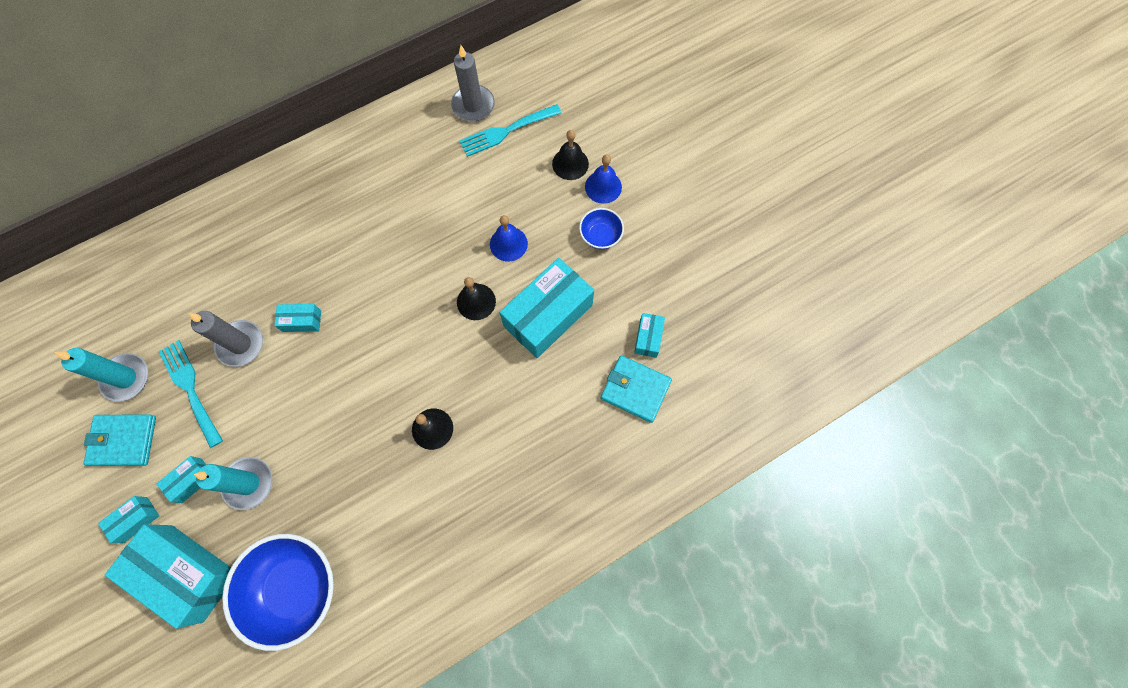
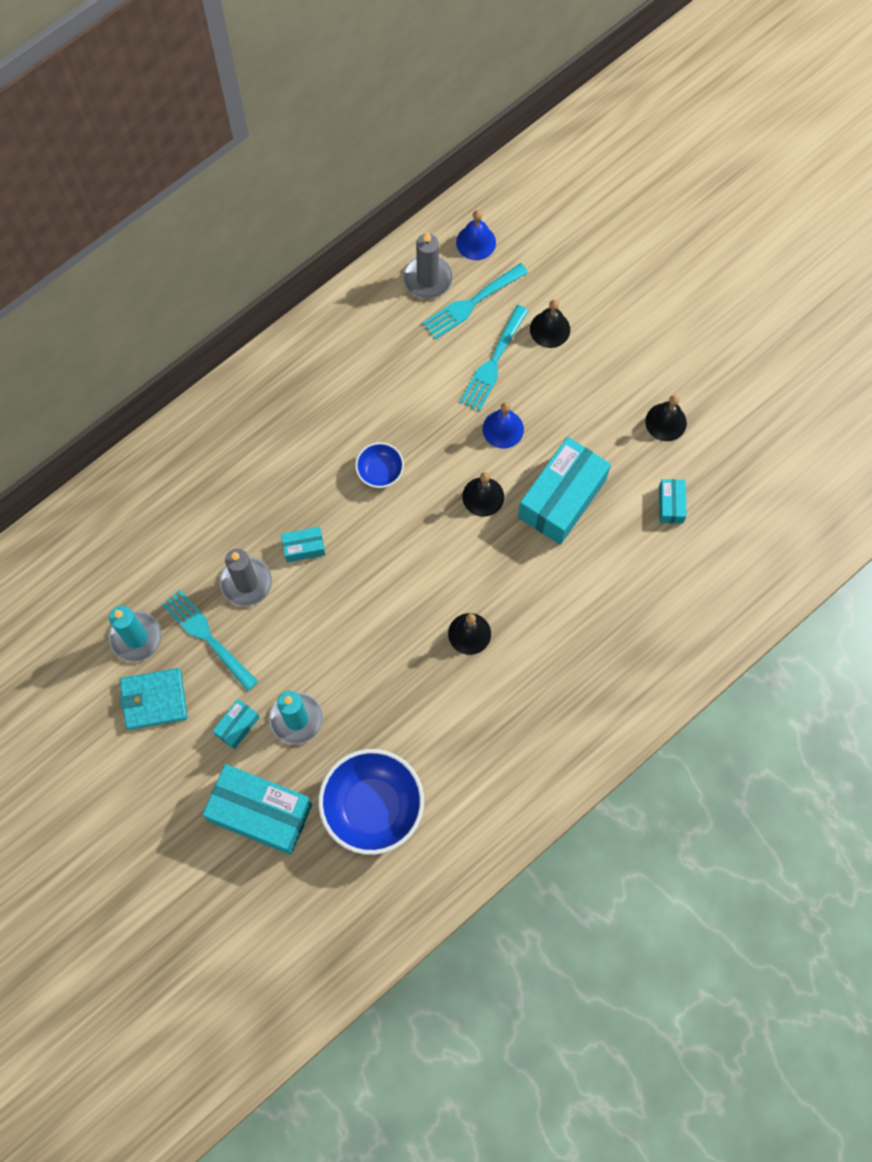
camera: 10 degrees left, 0 degrees up
turquoise box [98,496,160,543] -> none
blue bowl [579,208,624,249] -> blue bowl moved to [355,442,404,488]
blue bell [585,154,622,204] -> blue bell moved to [456,210,496,260]
turquoise wallet [601,355,672,423] -> none
none -> turquoise fork [460,305,529,411]
none -> black bell [645,395,687,441]

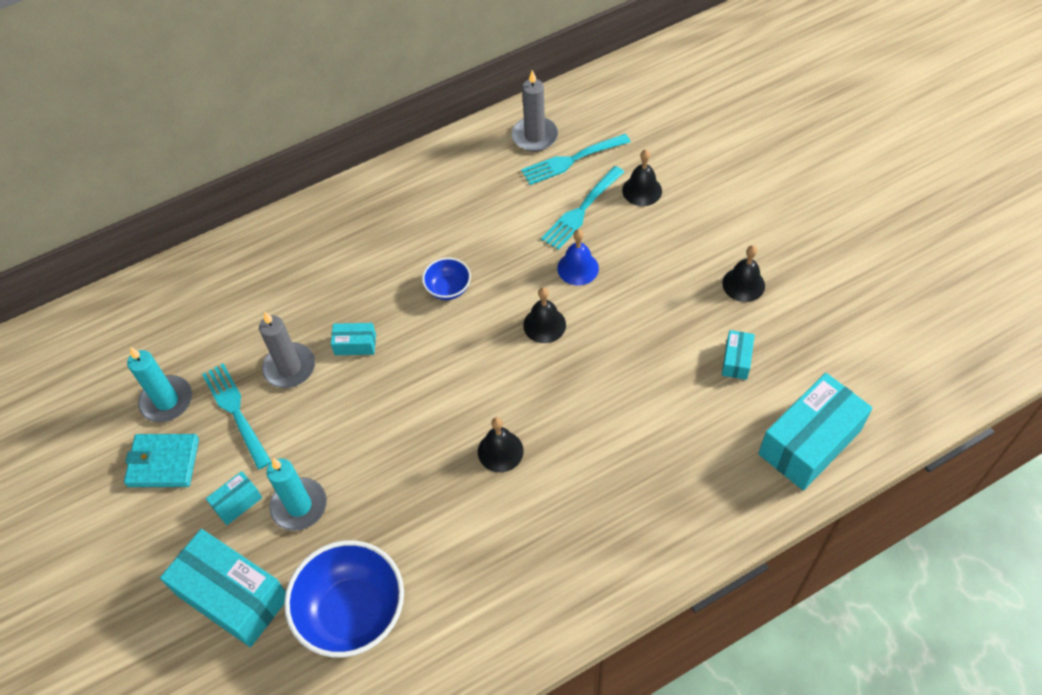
camera: 15 degrees right, 15 degrees down
blue bell [456,210,496,260] -> none
turquoise box [518,437,611,545] -> turquoise box moved to [758,373,873,491]

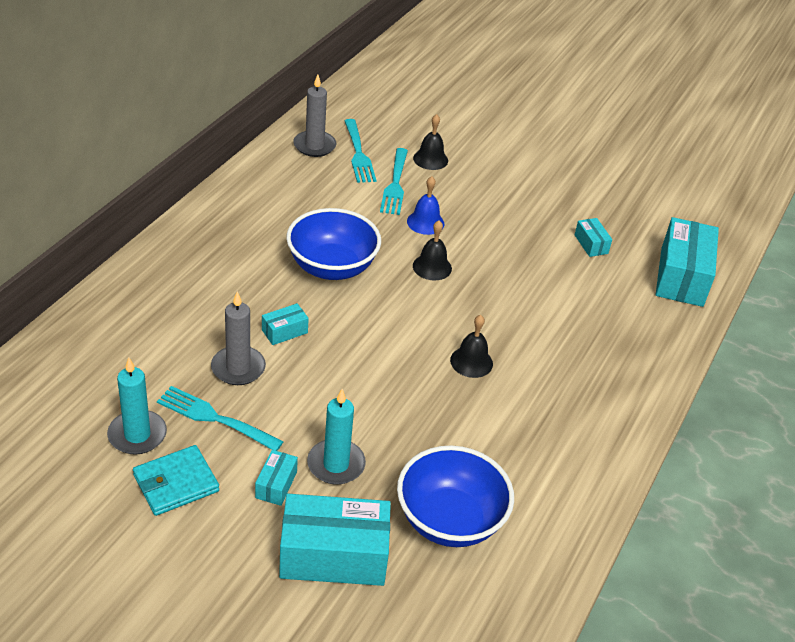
camera: 40 degrees left, 15 degrees down
blue bowl [422,257,471,300] -> blue bowl [286,208,381,280], size x2.01
turquoise fork [521,134,630,185] -> turquoise fork turned 45 degrees counterclockwise [345,119,376,183]
black bell [722,245,765,302] -> none

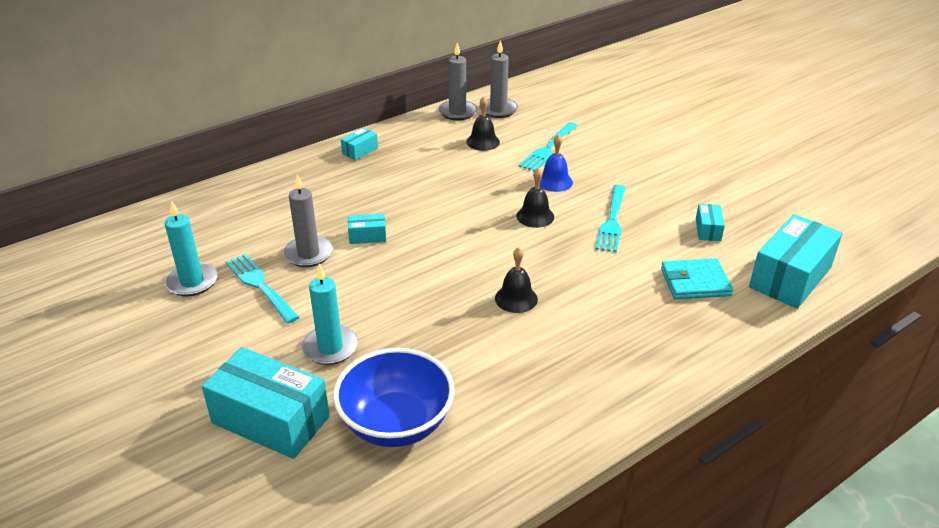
camera: 30 degrees right, 5 degrees down
turquoise wallet [133,445,219,516] -> turquoise wallet moved to [661,258,733,299]
turquoise box [255,450,298,506] -> turquoise box moved to [341,128,378,160]
blue bowl [286,208,381,280] -> none
turquoise fork [345,119,376,183] -> turquoise fork moved to [595,185,626,253]
black bell [413,114,448,170] -> black bell moved to [466,96,500,151]
none -> grey candle [438,43,477,121]

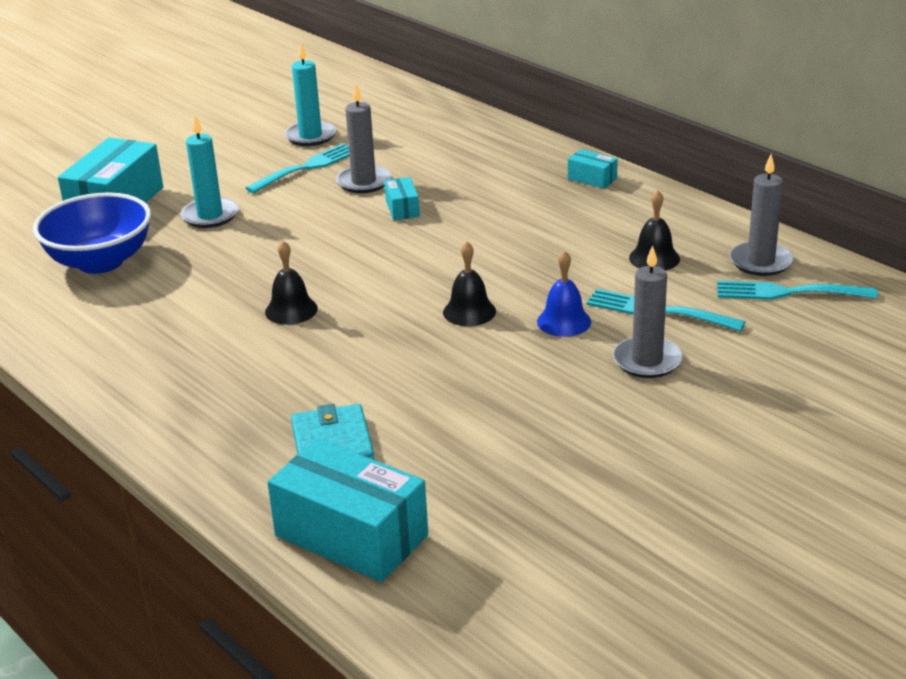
camera: 85 degrees right, 5 degrees down
grey candle [438,43,477,121] -> grey candle moved to [613,245,683,378]
turquoise fork [595,185,626,253] -> turquoise fork moved to [717,281,878,300]
turquoise box [696,204,725,241] -> none

